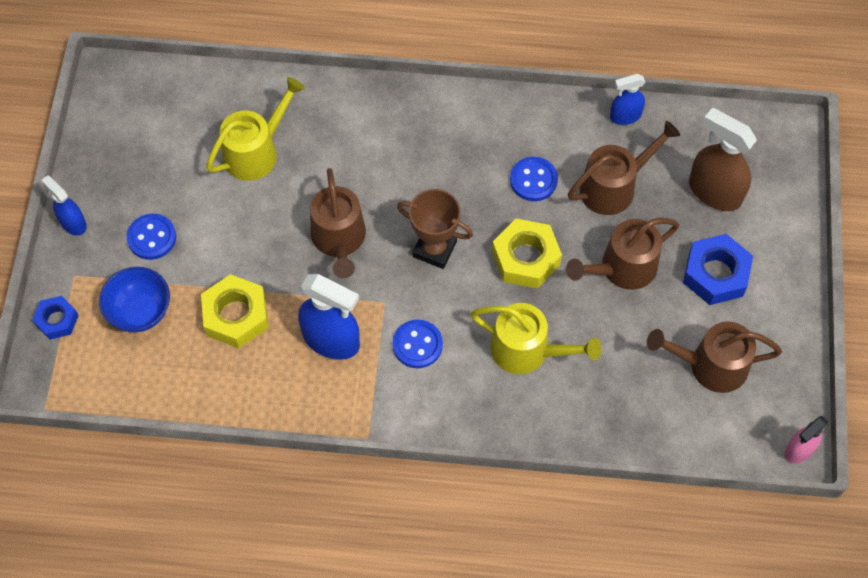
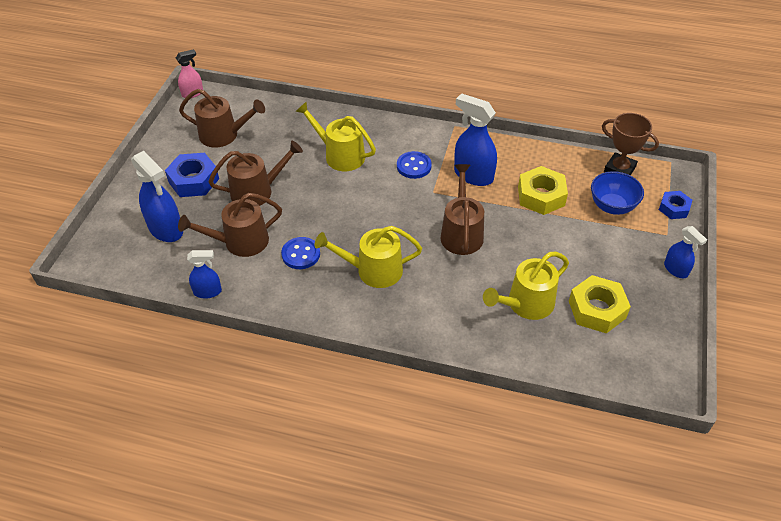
camera: 170 degrees left, 15 degrees down
blue button [127,214,176,260] -> none
brown trophy [397,189,473,269] -> brown trophy moved to [602,113,659,176]
yellow nut [492,219,562,289] -> yellow nut moved to [569,275,631,334]
brown spray bottle [689,108,757,211] -> blue spray bottle [131,151,183,242]
none -> yellow watering can [314,226,422,288]

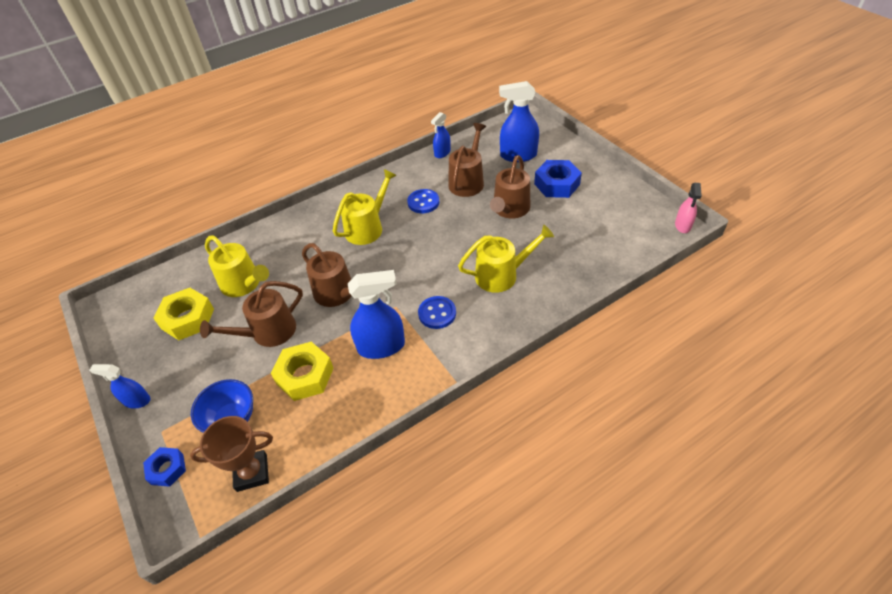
camera: 135 degrees right, 0 degrees up
brown watering can [179,89,265,148] -> brown watering can moved to [200,281,303,347]
yellow watering can [483,252,569,320] -> yellow watering can turned 120 degrees clockwise [205,235,269,297]

